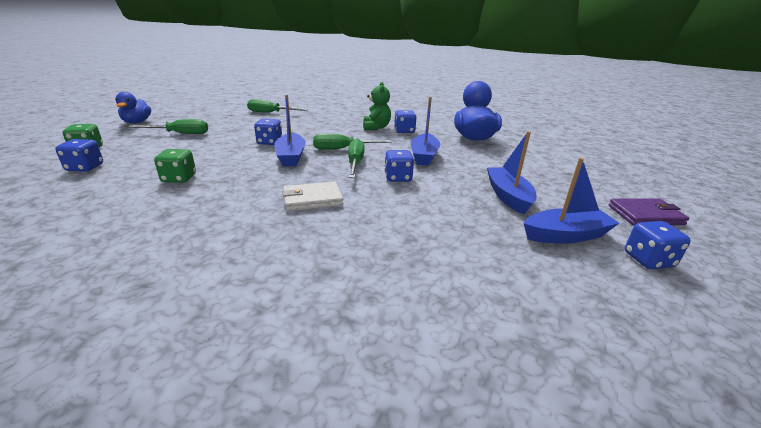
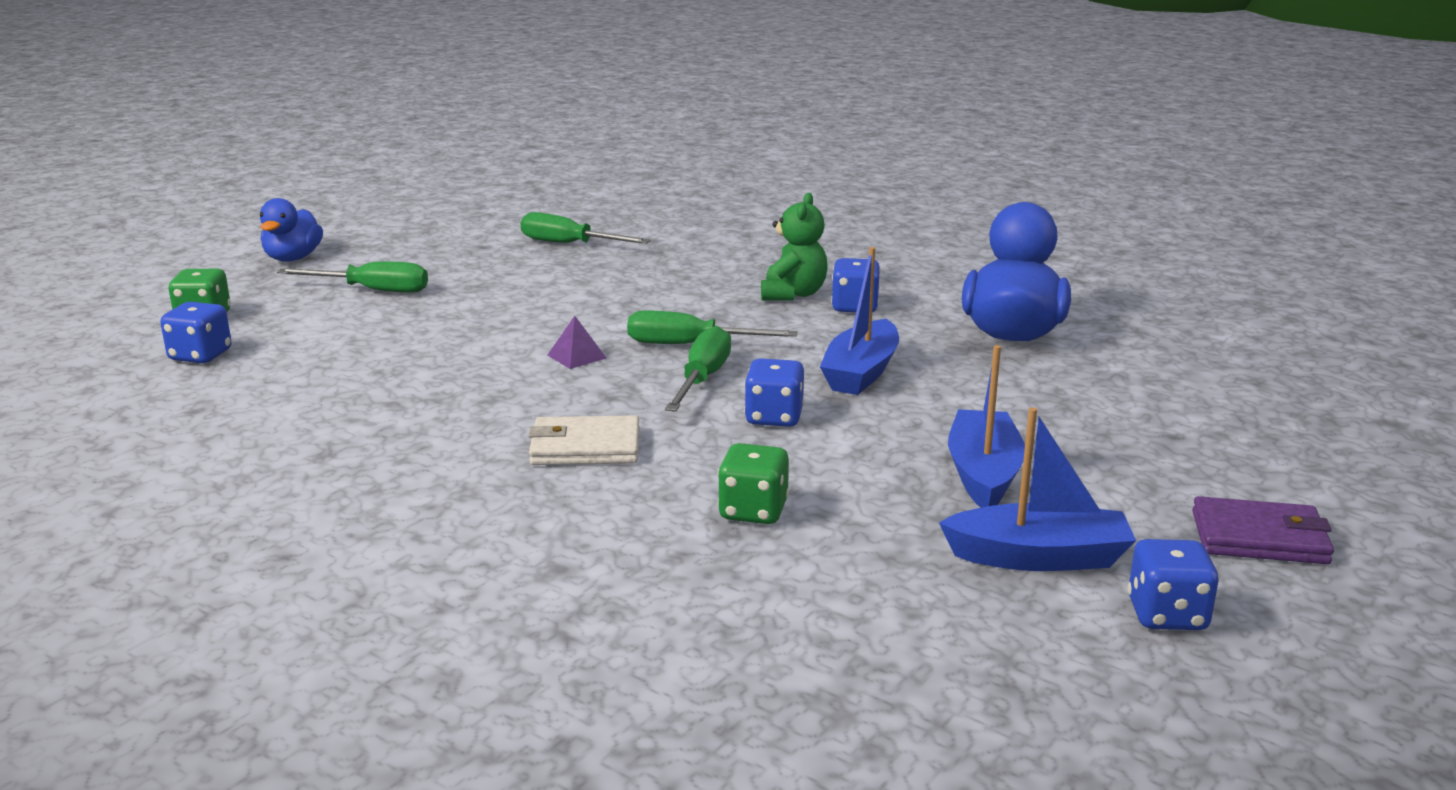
camera: 15 degrees right, 5 degrees down
green dice [154,149,196,183] -> green dice moved to [718,443,789,524]
blue dice [254,119,282,145] -> none
blue boat [274,95,306,167] -> purple pyramid [547,316,606,369]

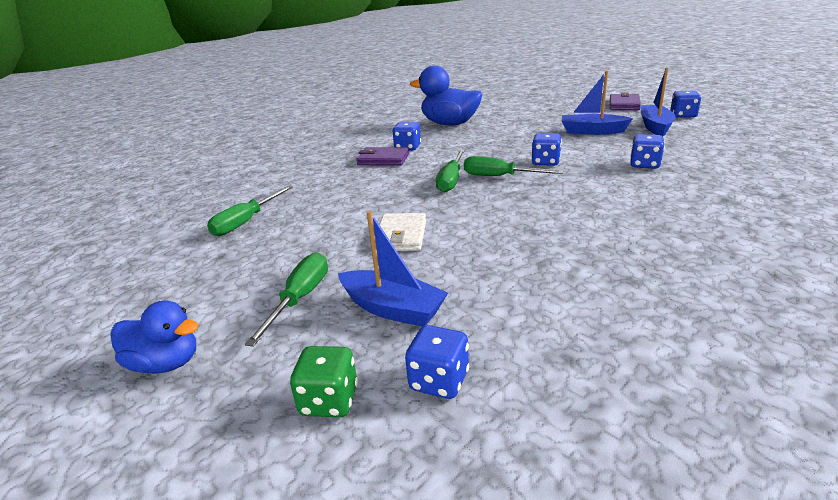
camera: 80 degrees left, 5 degrees up
white wallet [528,415,640,465] -> white wallet moved to [379,213,426,251]
purple pyramid [547,316,606,369] -> none
green dice [718,443,789,524] -> blue dice [630,134,665,169]
green teddy bear [761,193,828,301] -> purple wallet [357,147,409,166]
blue boat [820,247,899,395] -> blue boat moved to [338,211,448,327]

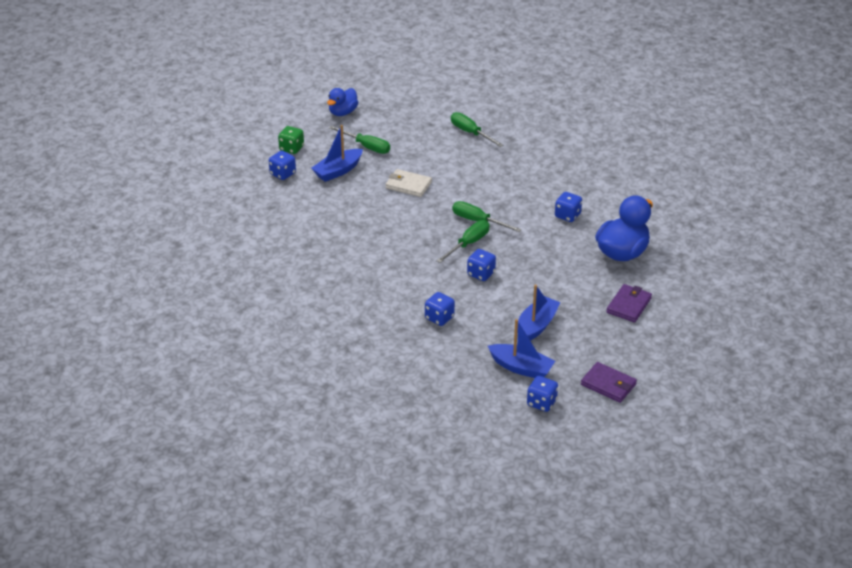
camera: 105 degrees right, 10 degrees up
purple wallet [357,147,409,166] -> purple wallet moved to [606,284,652,322]

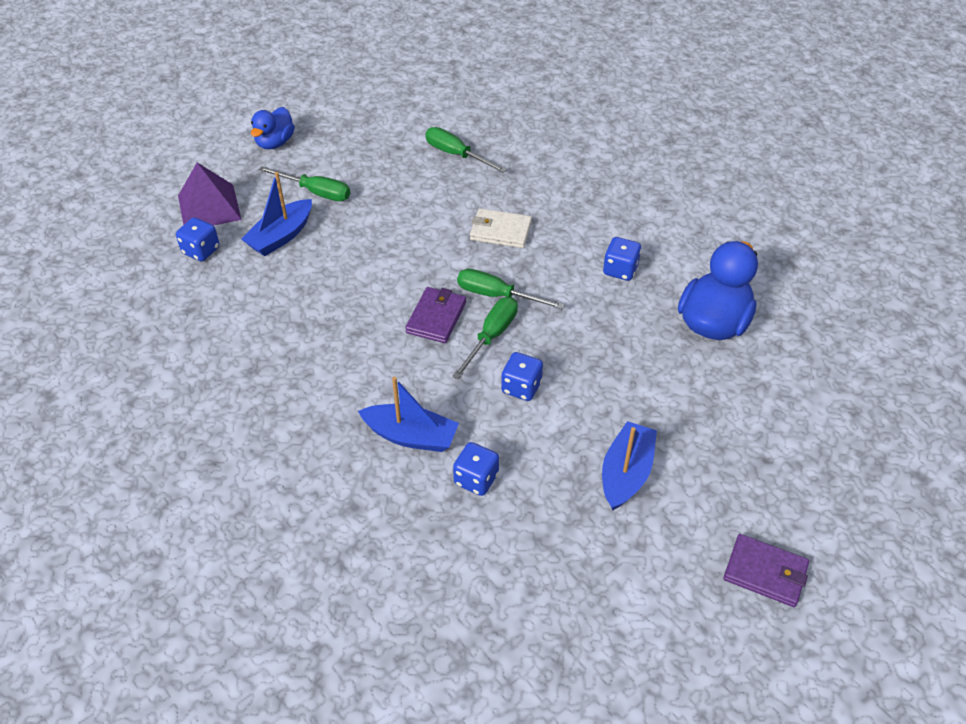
camera: 10 degrees left, 10 degrees up
green dice [278,126,304,154] -> purple pyramid [178,163,242,226]
white wallet [386,169,432,197] -> white wallet moved to [470,208,532,248]
blue boat [488,319,555,378] -> blue boat moved to [358,377,459,452]
blue dice [527,376,558,412] -> none
purple wallet [606,284,652,322] -> purple wallet moved to [405,287,466,343]

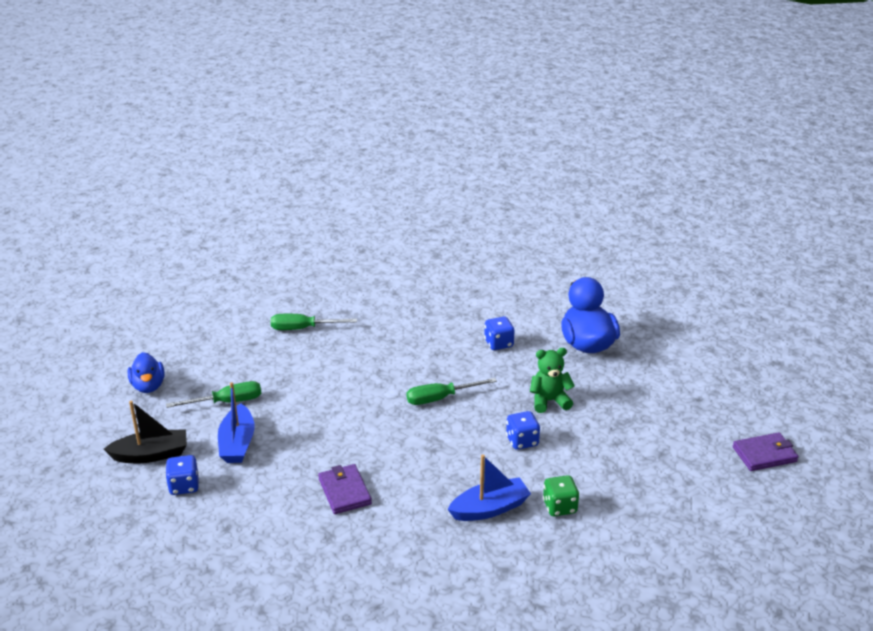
camera: 40 degrees left, 15 degrees down
purple pyramid [178,163,242,226] -> black boat [104,401,187,463]
purple wallet [405,287,466,343] -> purple wallet moved to [318,464,372,514]
green screwdriver [452,297,518,380] -> none
blue dice [453,442,499,496] -> green dice [543,475,579,516]
white wallet [470,208,532,248] -> none
blue boat [602,421,657,511] -> none
none -> green teddy bear [530,348,575,413]

